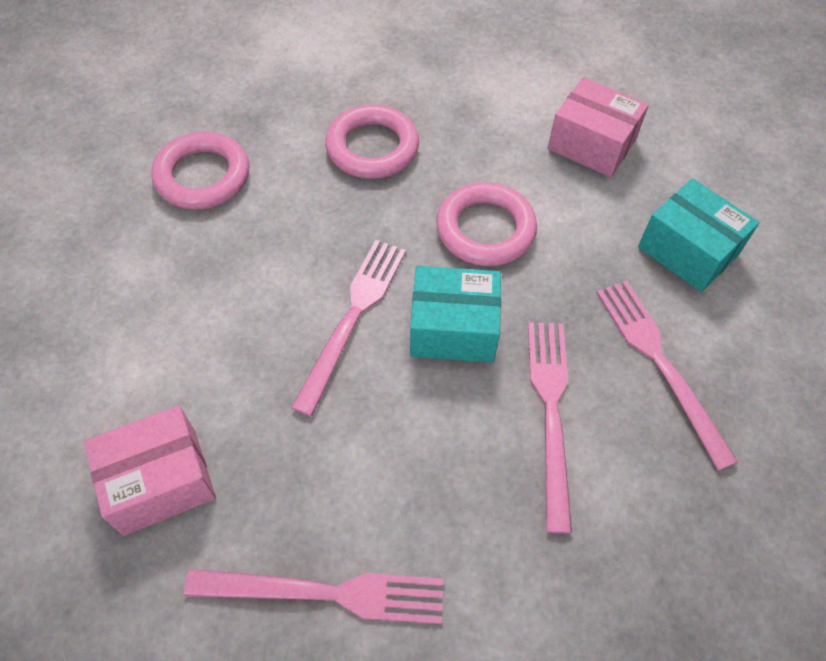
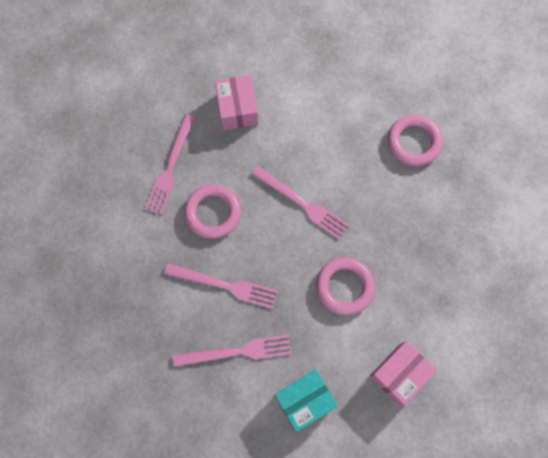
camera: 105 degrees right, 15 degrees up
pink ring [325,105,419,179] -> pink ring moved to [184,184,241,239]
turquoise box [410,266,501,362] -> none

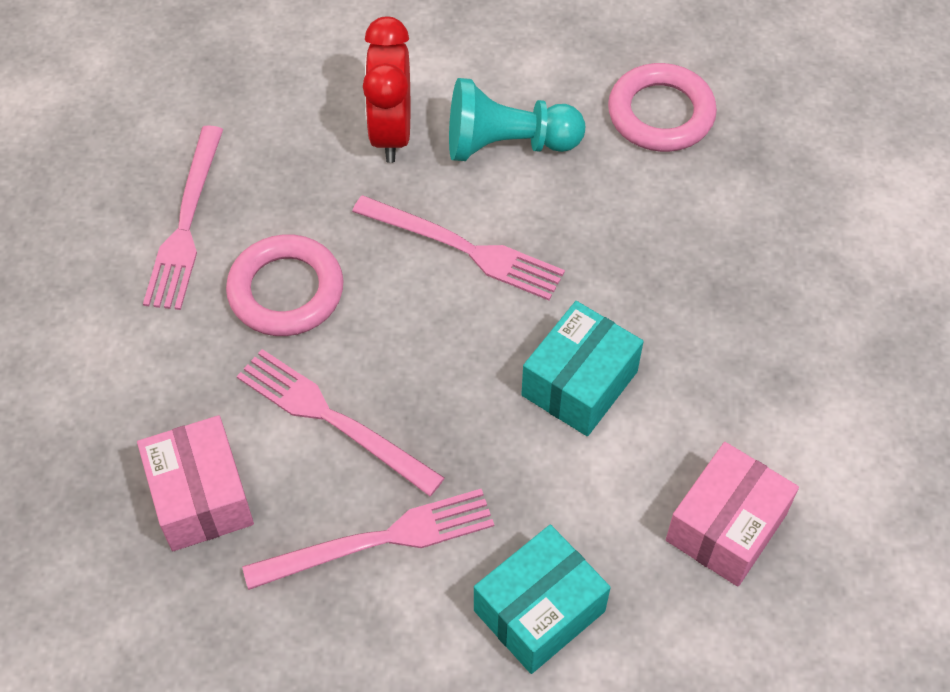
camera: 10 degrees left, 15 degrees down
pink fork [164,263,278,309] -> pink fork turned 150 degrees counterclockwise [237,349,445,496]
pink box [215,75,258,130] -> pink box moved to [137,415,254,551]
pink ring [316,257,375,315] -> turquoise box [521,301,644,436]
none -> red clock [363,17,410,163]
none -> turquoise pawn [449,78,585,161]

